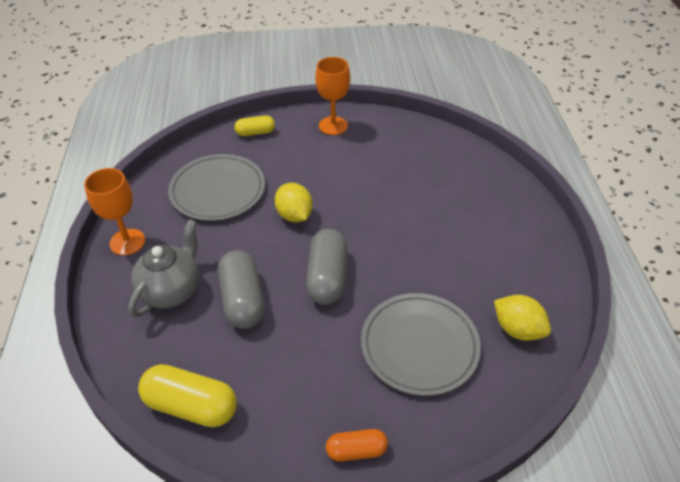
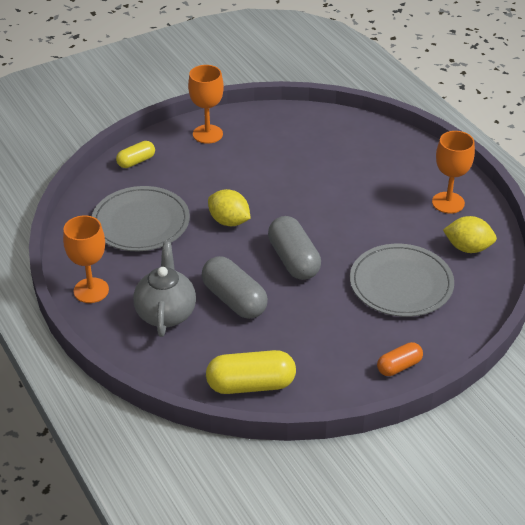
camera: 25 degrees left, 5 degrees down
none -> orange goblet [432,131,475,214]

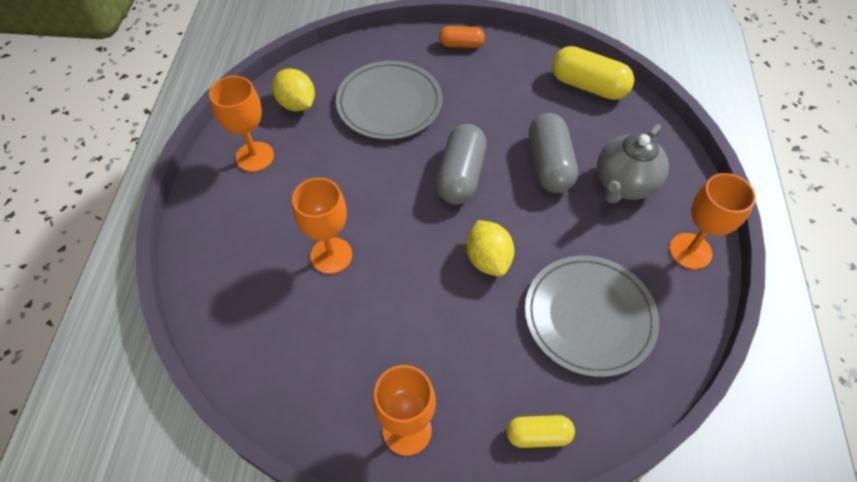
camera: 145 degrees left, 15 degrees up
none -> orange goblet [292,178,352,274]

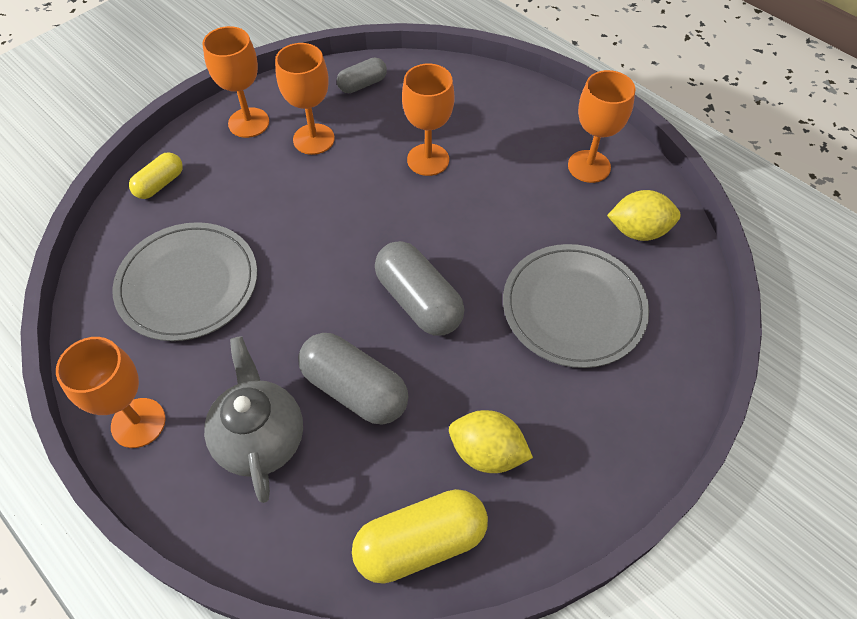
camera: 130 degrees right, 0 degrees up
orange capsule [439,26,485,48] -> none
yellow lemon [466,220,514,277] -> yellow lemon moved to [449,410,533,473]
none -> orange goblet [275,43,335,155]
none -> grey capsule [337,57,387,93]

